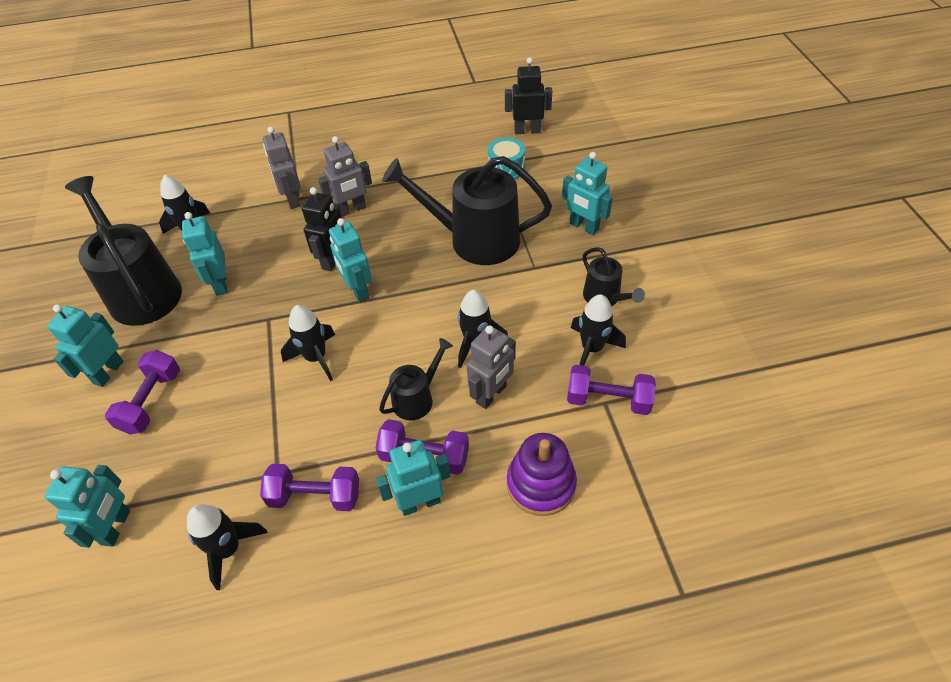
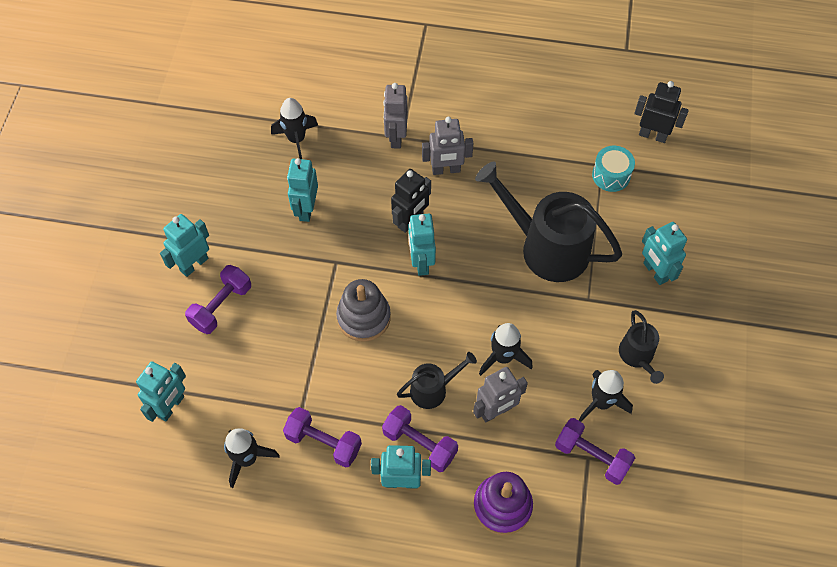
camera: 20 degrees right, 10 degrees up
black watering can [65,176,182,326] -> none
black rocket [281,305,335,381] -> grey stacking toy [336,279,391,341]

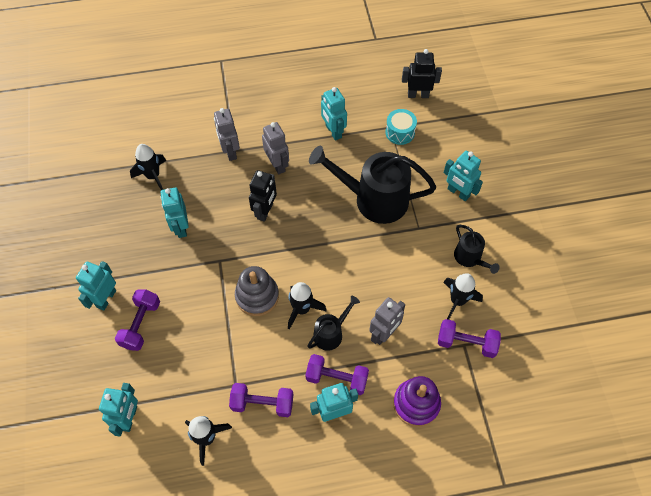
camera: 20 degrees left, 0 degrees up
turquoise robot [408,213,436,276] -> turquoise robot moved to [321,87,347,141]
grey robot [422,117,473,175] -> grey robot turned 90 degrees counterclockwise [262,122,289,174]
black rocket [479,323,532,376] -> black rocket moved to [288,282,327,329]

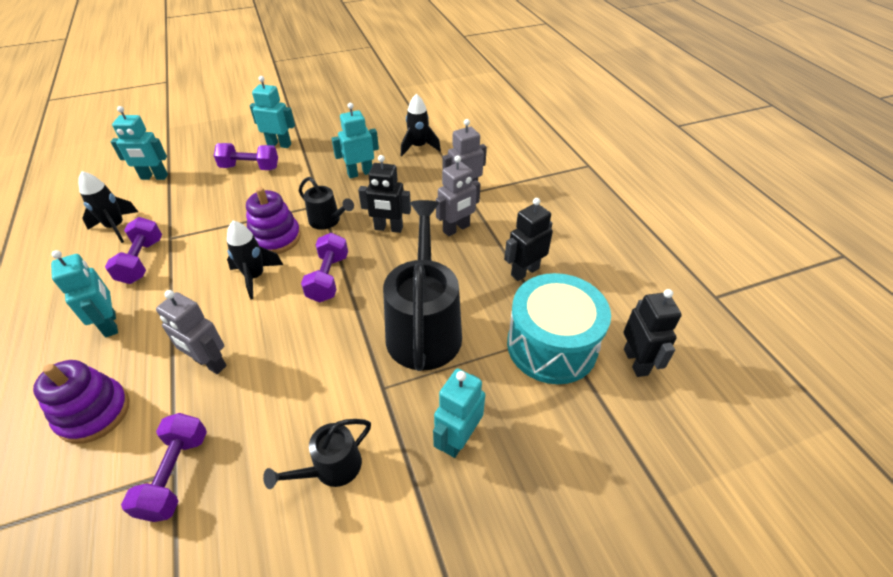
camera: 80 degrees right, 15 degrees down
grey stacking toy [235,266,279,316] -> purple stacking toy [246,187,301,254]
purple dumbbell [305,354,369,395] -> purple dumbbell moved to [301,233,348,302]
black watering can [308,296,360,351] -> black watering can moved to [299,177,354,230]
turquoise robot [321,87,347,141] -> black robot [504,198,553,281]
turquoise drum [385,109,417,145] -> turquoise drum [507,273,611,384], size x1.94
black rocket [443,273,483,320] -> none

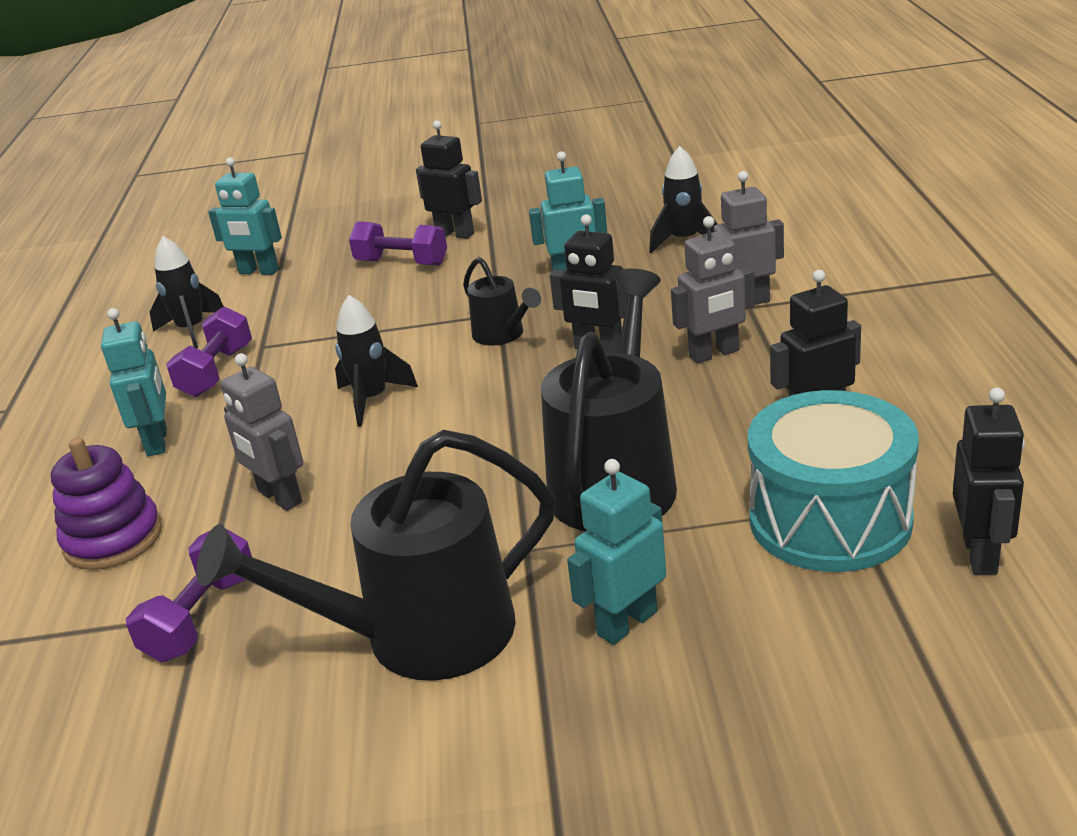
camera: 20 degrees right, 15 degrees down
purple stacking toy [246,187,301,254] -> none
turquoise robot [250,76,295,148] -> black robot [416,120,482,239]
black watering can [263,419,371,489] -> black watering can [197,430,555,681], size x2.00
purple dumbbell [301,233,348,302] -> none

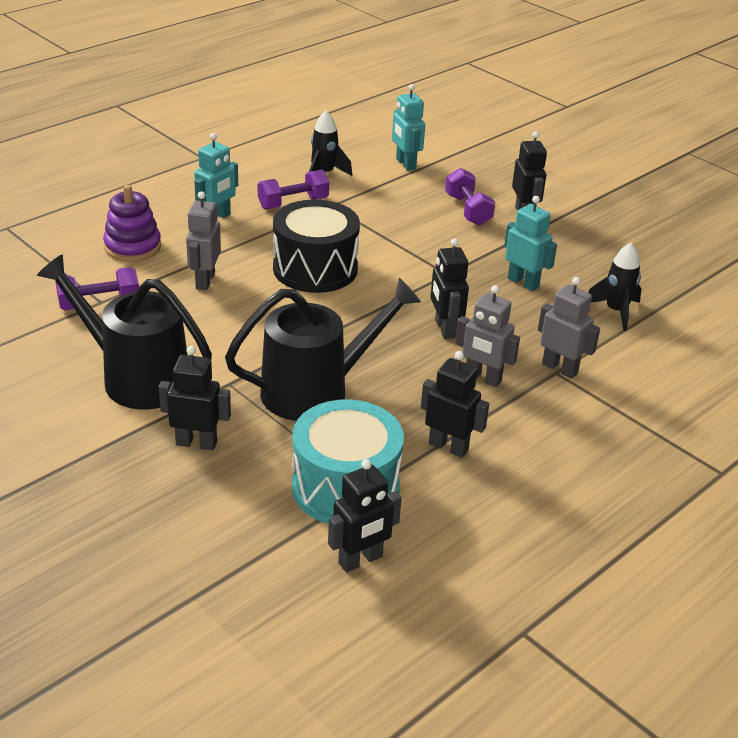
camera: 45 degrees right, 5 degrees up
black rocket [335,295,418,427] -> black drum [273,200,360,293]
black watering can [463,257,541,346] -> none
turquoise robot [567,459,666,645] -> black robot [159,346,231,450]

